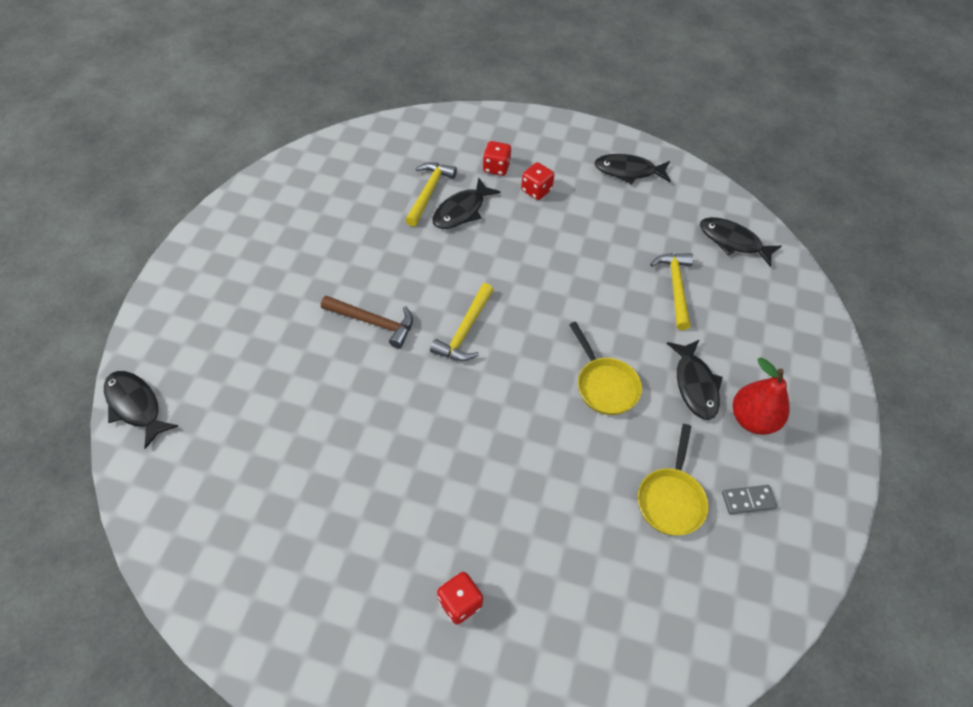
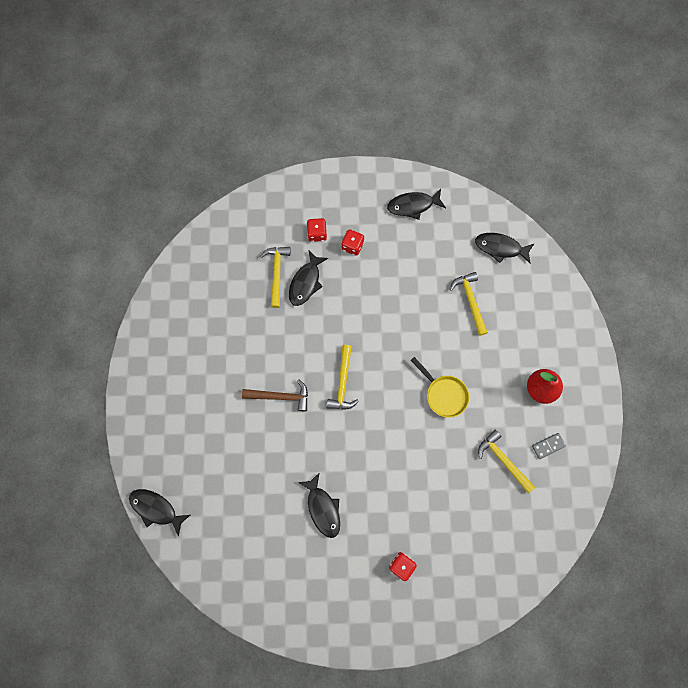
camera: 15 degrees left, 20 degrees up
yellow pan [638,424,708,536] -> yellow hammer [478,430,535,493]
black fish [667,340,723,420] -> black fish moved to [298,472,340,538]

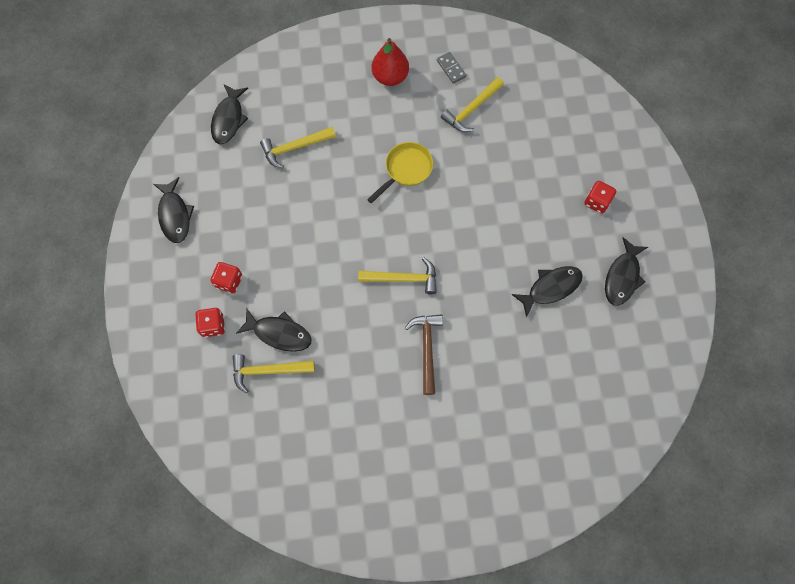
camera: 95 degrees left, 5 degrees down
black fish [129,489,190,537] -> black fish moved to [605,237,648,306]

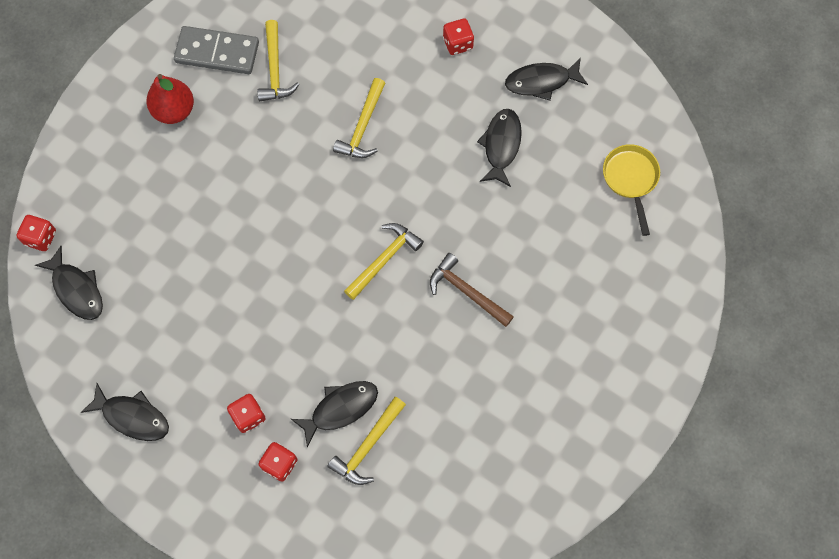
camera: 50 degrees left, 0 degrees up
yellow hammer [260,127,336,168] -> yellow hammer moved to [333,78,385,158]
yellow pan [367,142,433,203] -> yellow pan moved to [603,144,660,236]
grey domino [437,52,466,84] -> grey domino [174,26,259,74], size x2.01
black fish [605,237,648,306] -> black fish turned 105 degrees clockwise [505,58,588,100]
none -> red dice [17,215,56,251]

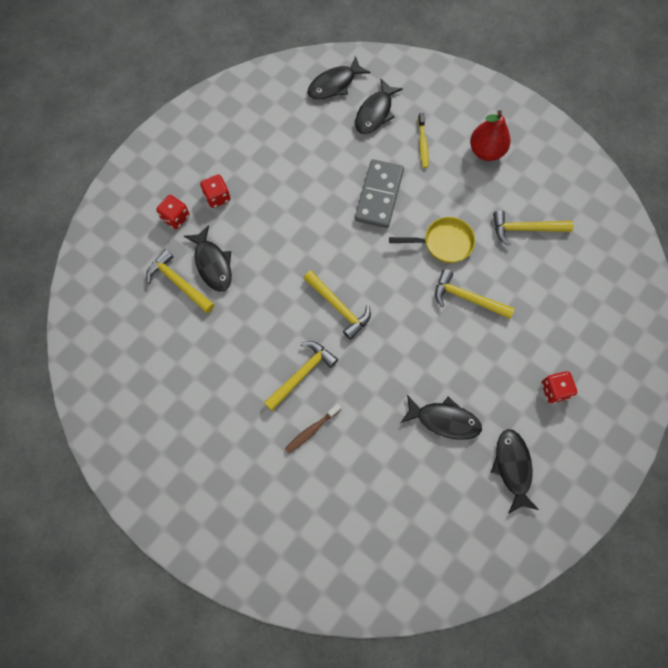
camera: 95 degrees right, 0 degrees up
red dice [17,215,56,251] -> none
black fish [80,383,169,441] -> black fish moved to [355,79,403,134]
grey domino [174,26,259,74] -> grey domino moved to [355,159,404,228]
brown hammer [430,253,514,327] -> yellow hammer [264,341,338,411]
yellow pan [603,144,660,236] -> yellow pan moved to [389,217,475,263]
none -> brown toothbrush [285,404,341,453]
none -> yellow toothbrush [418,113,429,168]

